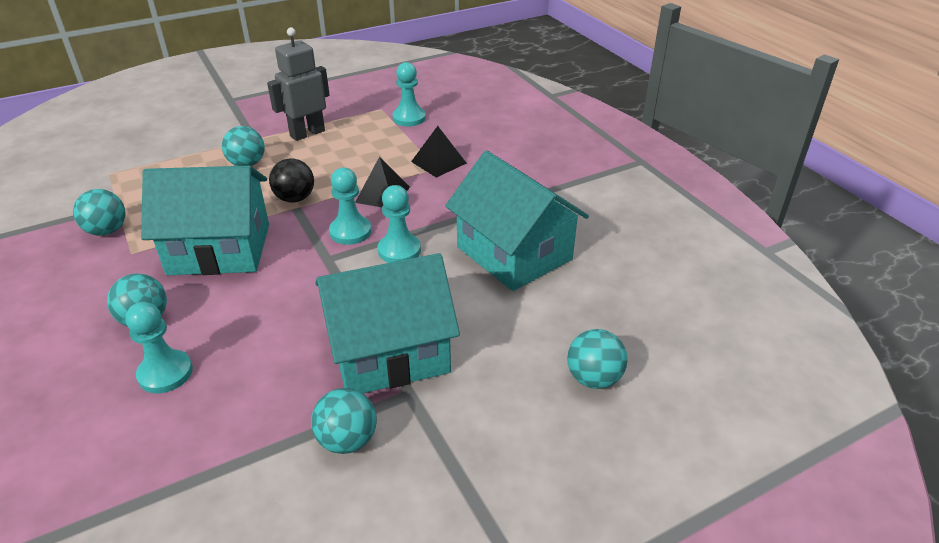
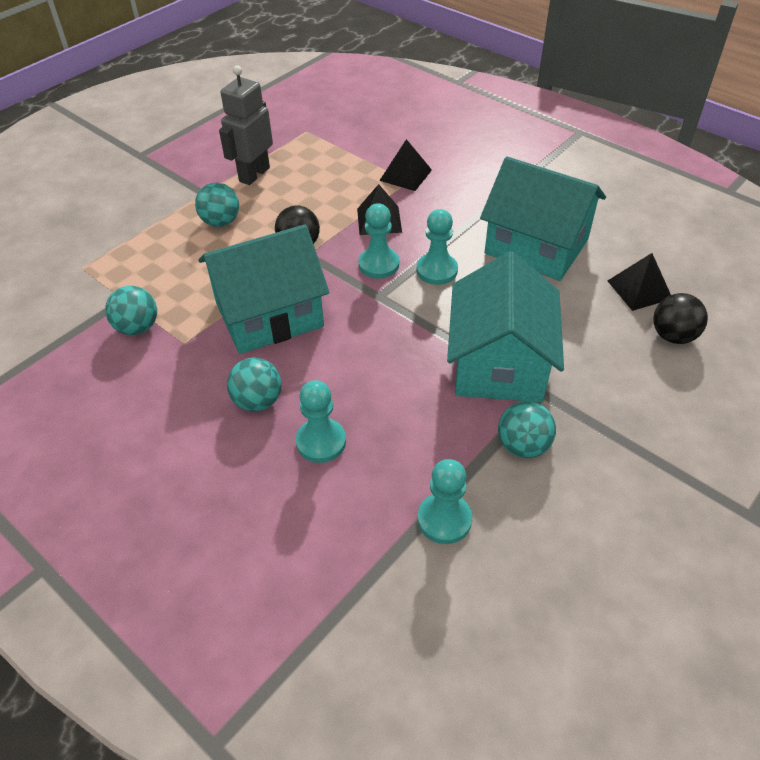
camera: 20 degrees left, 10 degrees up
turquoise house [315,253,460,393] -> turquoise house turned 45 degrees counterclockwise [447,251,564,402]
turquoise pawn [392,62,426,126] -> turquoise pawn moved to [418,459,472,544]
turquoise ball [567,329,628,389] -> black ball [653,293,708,344]
none -> black pyramid [608,253,671,311]

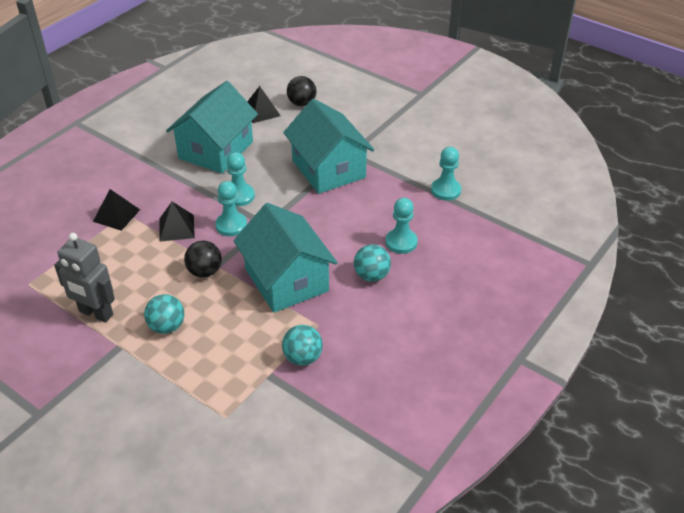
camera: 95 degrees left, 5 degrees down
turquoise house [447,251,564,402] -> turquoise house turned 60 degrees clockwise [283,99,374,194]
turquoise ball [498,401,556,458] -> none

